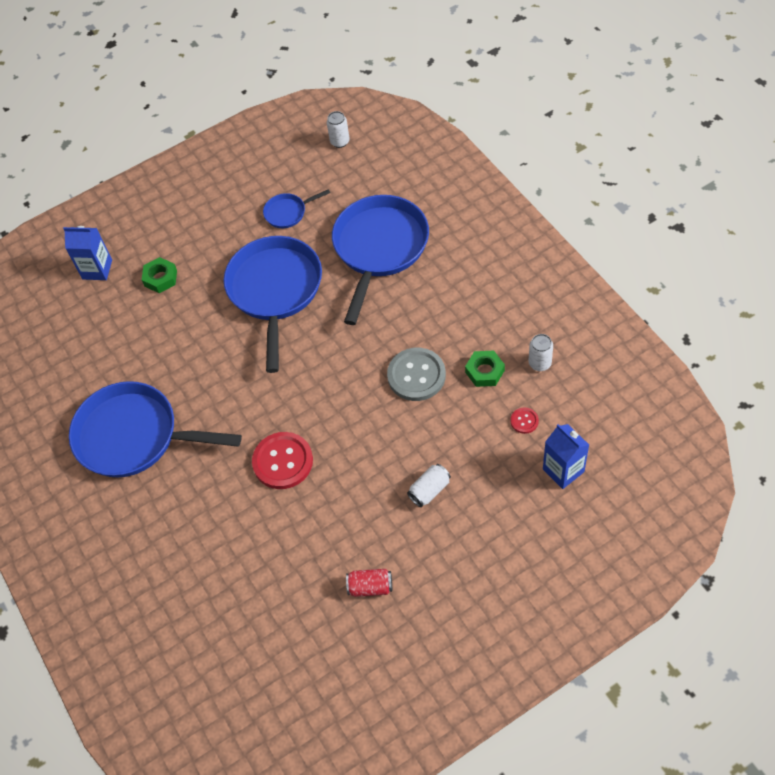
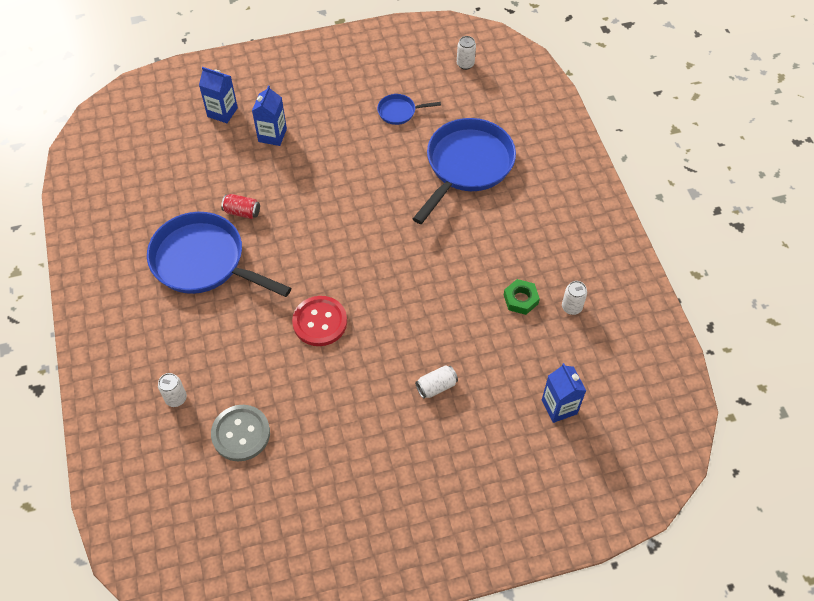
camera: 10 degrees right, 0 degrees up
green nut [142,257,177,293] -> blue carton [252,85,287,146]
blue pan [224,236,322,373] -> none
red can [346,569,392,597] -> red can moved to [221,194,260,219]
grey button [387,348,446,401] -> grey button moved to [211,405,270,461]
red button [510,407,539,434] -> none
none -> white can [158,373,187,407]

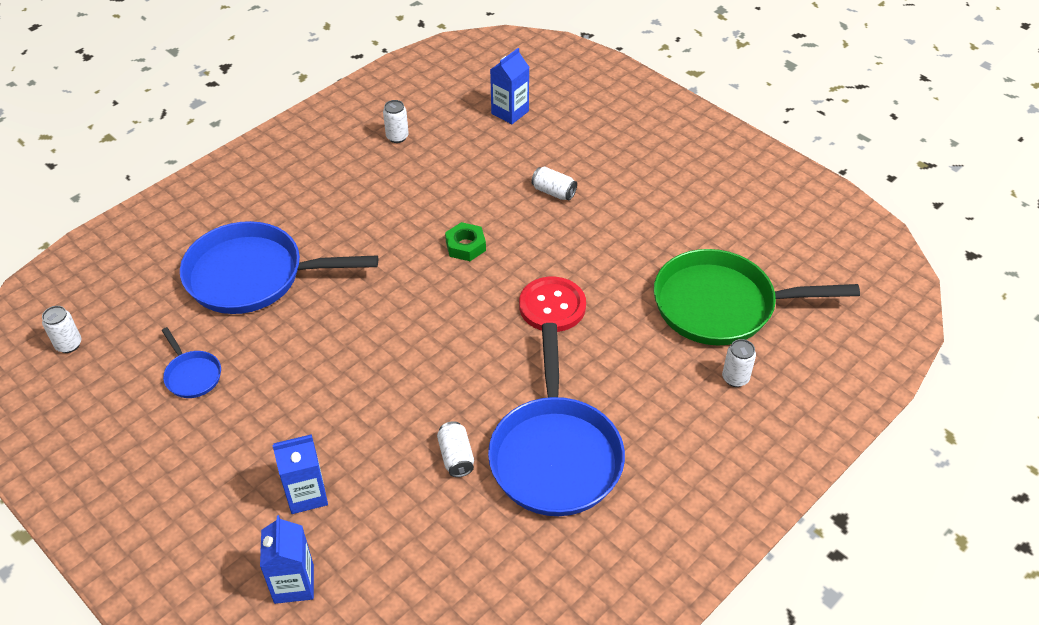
camera: 120 degrees left, 10 degrees down
grey button [211,405,270,461] -> green pan [654,249,860,345]
red can [221,194,260,219] -> white can [437,421,474,477]
green nut [504,279,540,315] -> green nut moved to [445,222,486,261]

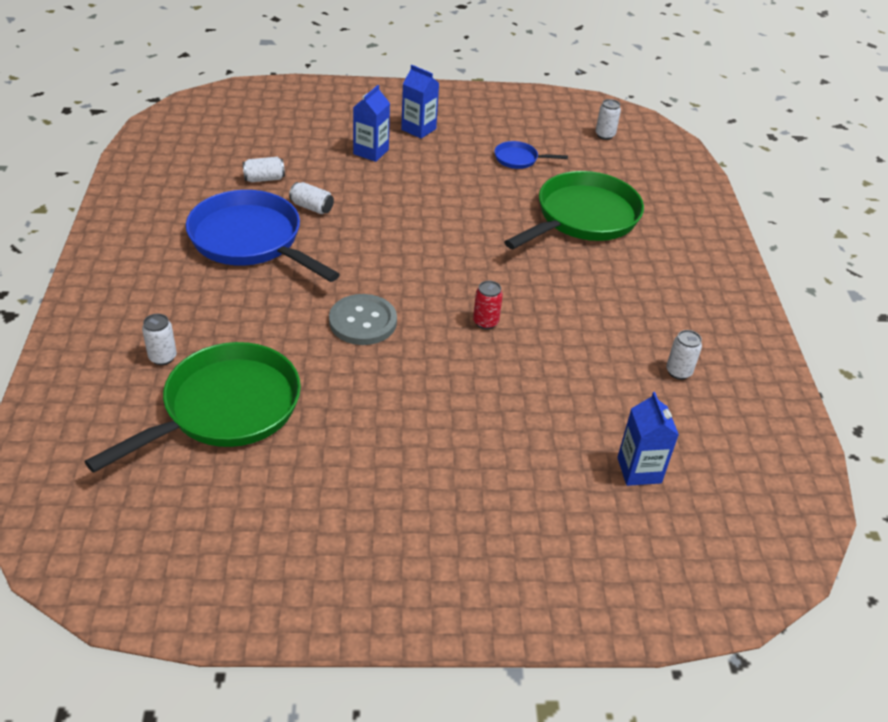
camera: 130 degrees right, 5 degrees down
blue pan [180,221,378,314] -> green pan [504,171,644,249]
blue carton [260,515,314,604] -> blue carton moved to [401,65,439,139]
green nut [445,222,486,261] -> red can [473,281,503,329]
red button [519,277,586,332] -> grey button [329,294,397,345]
white can [532,167,577,200] -> white can moved to [242,157,285,182]

